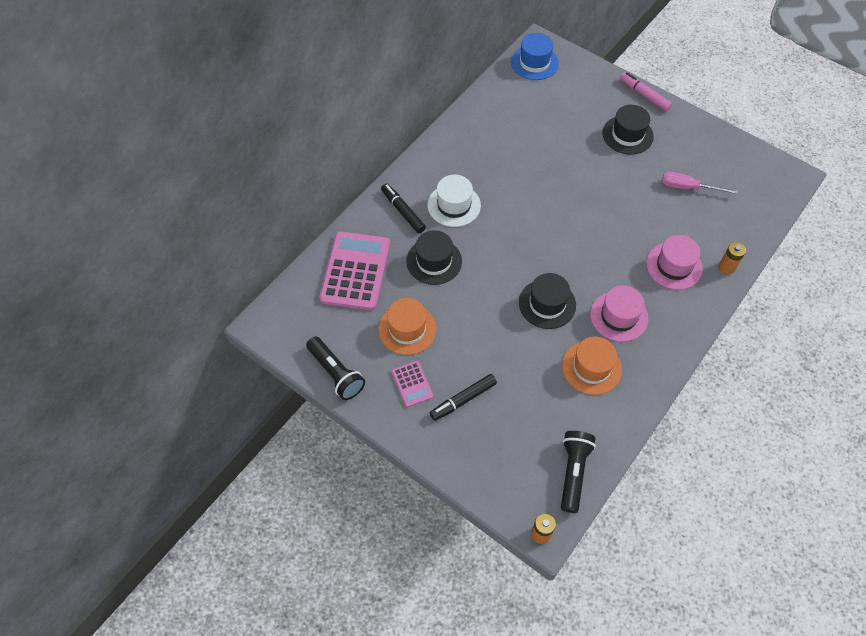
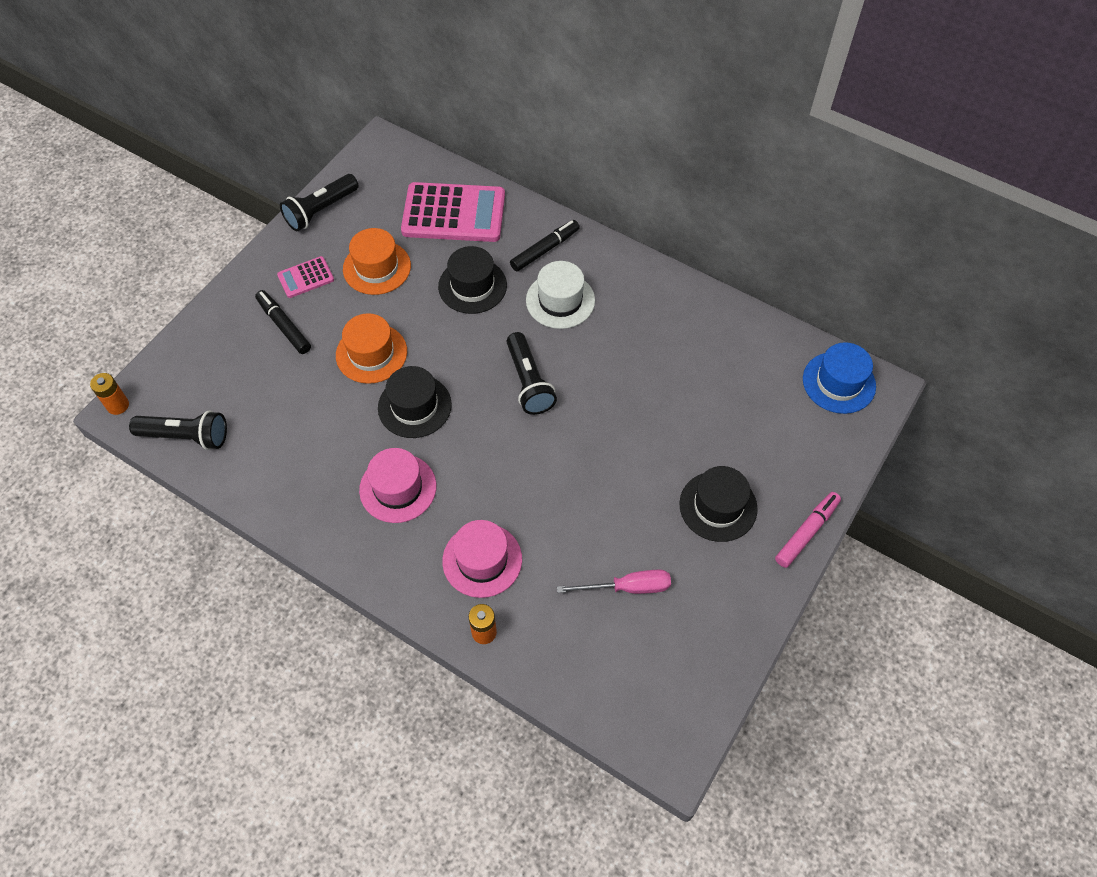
camera: 85 degrees right, 0 degrees up
orange hat [562,337,622,395] -> orange hat moved to [336,313,407,384]
pink screwdriver [662,172,738,194] -> pink screwdriver turned 75 degrees clockwise [557,570,671,594]
none -> black flashlight [507,332,557,415]

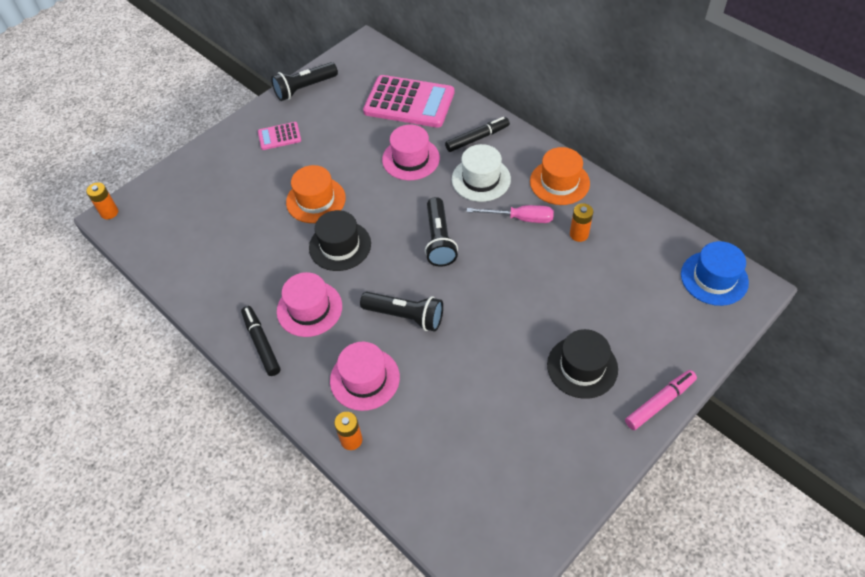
camera: 15 degrees right, 5 degrees down
black flashlight [129,411,227,450] -> black flashlight moved to [360,292,443,331]
black marker [255,290,311,354] -> black marker moved to [241,306,281,376]
orange hat [343,228,411,295] -> orange hat moved to [530,147,590,205]
black hat [438,246,507,314] -> pink hat [382,125,440,180]
pink screwdriver [557,570,671,594] -> pink screwdriver moved to [467,205,554,223]
none -> orange battery [570,203,593,242]

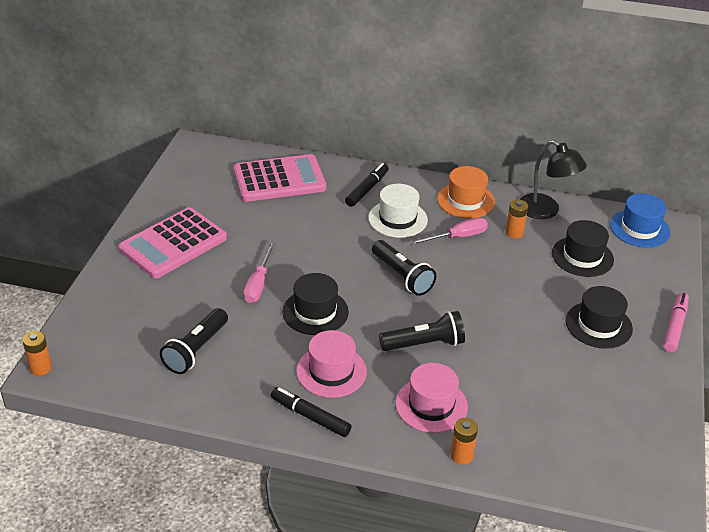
camera: 35 degrees left, 15 degrees down
pink calculator [258,122,301,150] -> pink calculator [119,207,227,279], size x2.07
black flashlight [271,62,338,101] -> black flashlight moved to [160,308,228,374]
orange hat [286,165,346,223] -> pink screwdriver [243,242,276,303]
pink hat [382,125,440,180] -> none
none -> black lamp [519,140,587,219]
none -> black hat [552,220,614,277]

